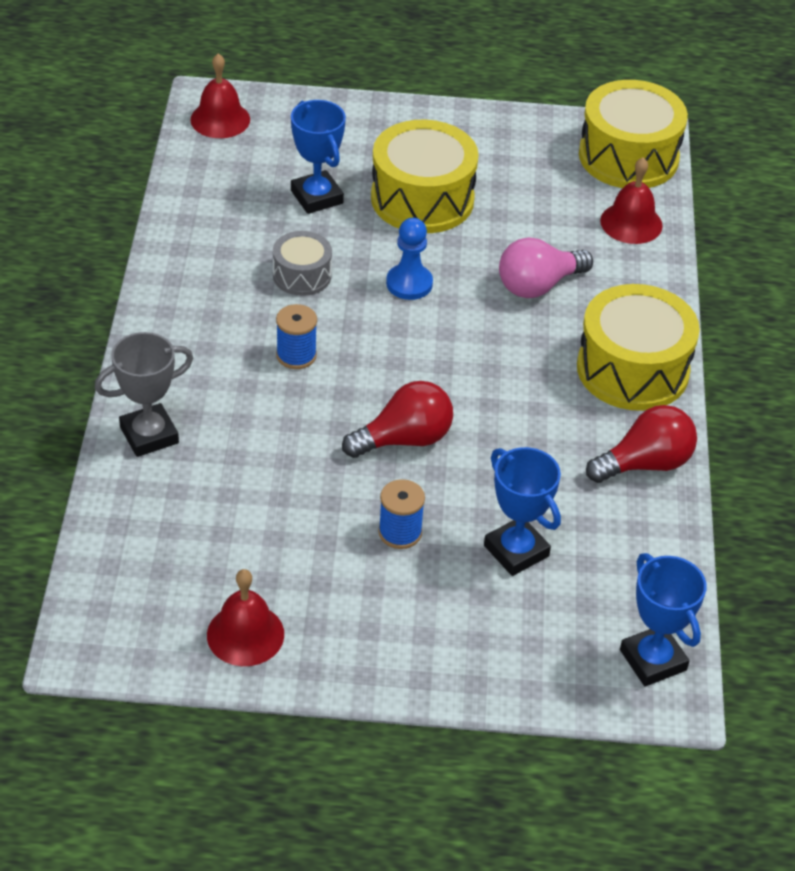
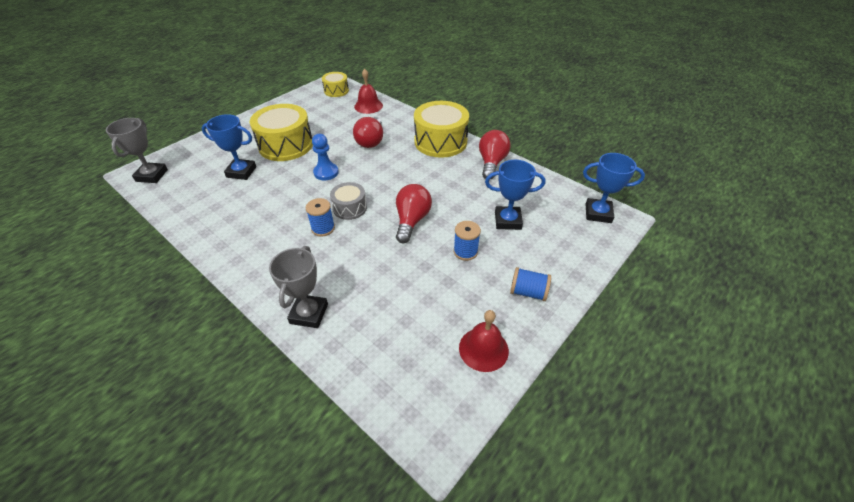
camera: 50 degrees left, 0 degrees up
red bell [190,53,250,138] -> grey trophy [106,118,168,183]
grey drum [273,231,332,296] -> grey drum moved to [330,182,367,220]
pink light bulb [499,237,593,298] -> red light bulb [353,117,383,148]
yellow drum [579,80,688,188] -> yellow drum [322,72,349,97], size x0.54
none -> blue spool [510,267,551,301]

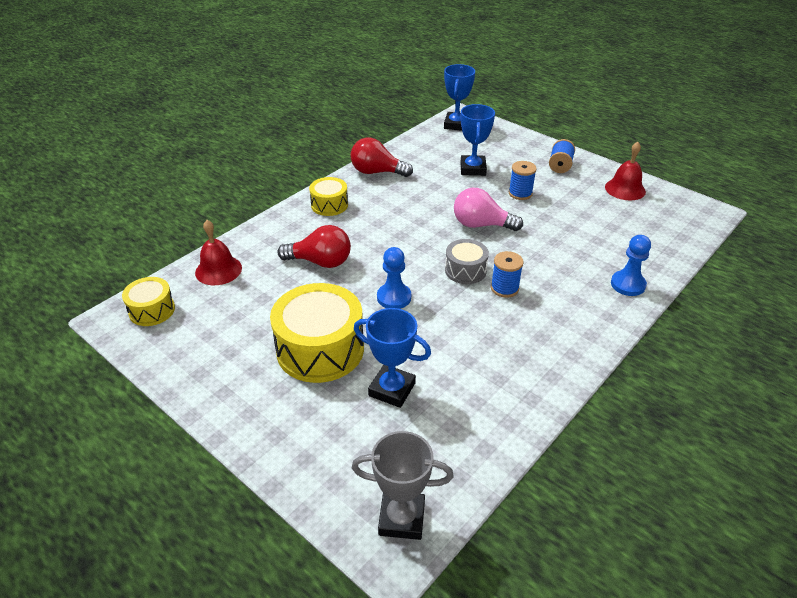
camera: 90 degrees left, 5 degrees down
blue trophy [202,114,256,180] -> blue trophy turned 75 degrees counterclockwise [354,308,431,408]
grey trophy [269,246,328,328] -> blue pawn [611,235,651,296]
red light bulb [396,184,432,243] -> pink light bulb [454,188,523,231]
yellow drum [414,101,469,158] -> yellow drum [309,177,348,216], size x0.54

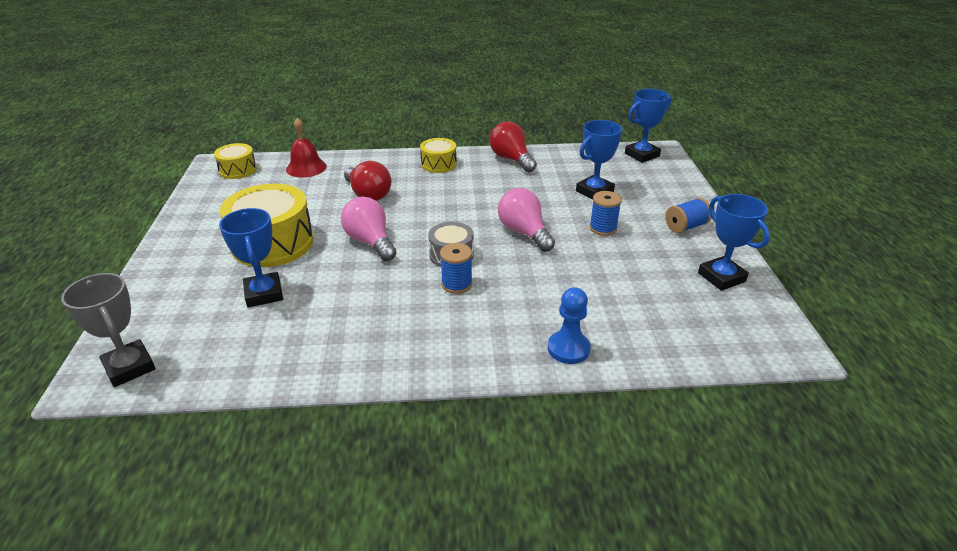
camera: 45 degrees right, 5 degrees down
blue pawn [377,247,411,309] -> pink light bulb [341,197,397,261]
red bell [605,142,646,200] -> blue trophy [698,194,770,291]

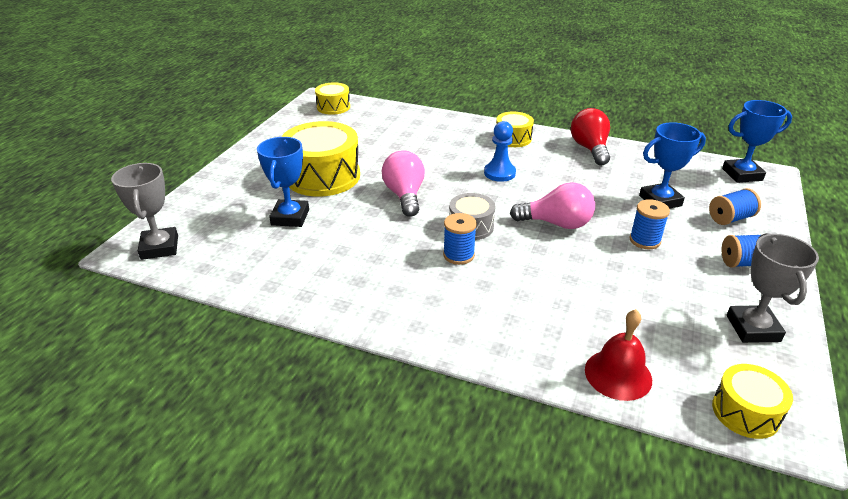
camera: 25 degrees right, 0 degrees up
red bell [286,118,327,177] -> red bell moved to [585,309,652,401]
red light bulb [344,161,392,201] -> none
pink light bulb [498,188,555,252] -> pink light bulb turned 105 degrees clockwise [510,182,595,229]
blue pawn [548,287,591,364] -> blue pawn moved to [484,121,516,182]
blue trophy [698,194,770,291] -> grey trophy [727,233,819,343]
none -> blue spool [709,188,761,225]
none -> yellow drum [712,364,793,439]

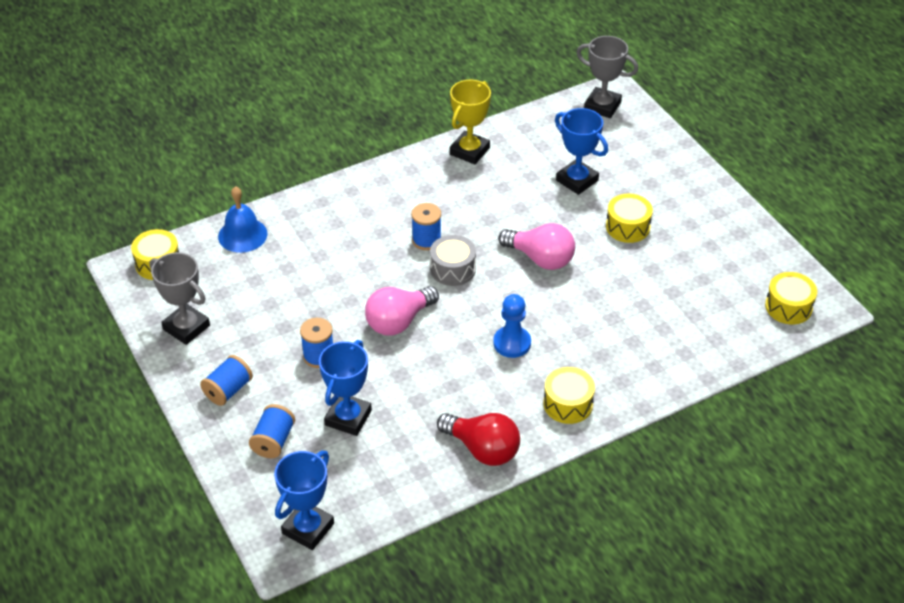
camera: 130 degrees right, 10 degrees up
yellow drum [281,121,360,197] -> yellow drum [606,194,653,243], size x0.54
red bell [585,309,652,401] -> blue bell [218,186,267,253]
none -> yellow trophy [450,80,491,164]

